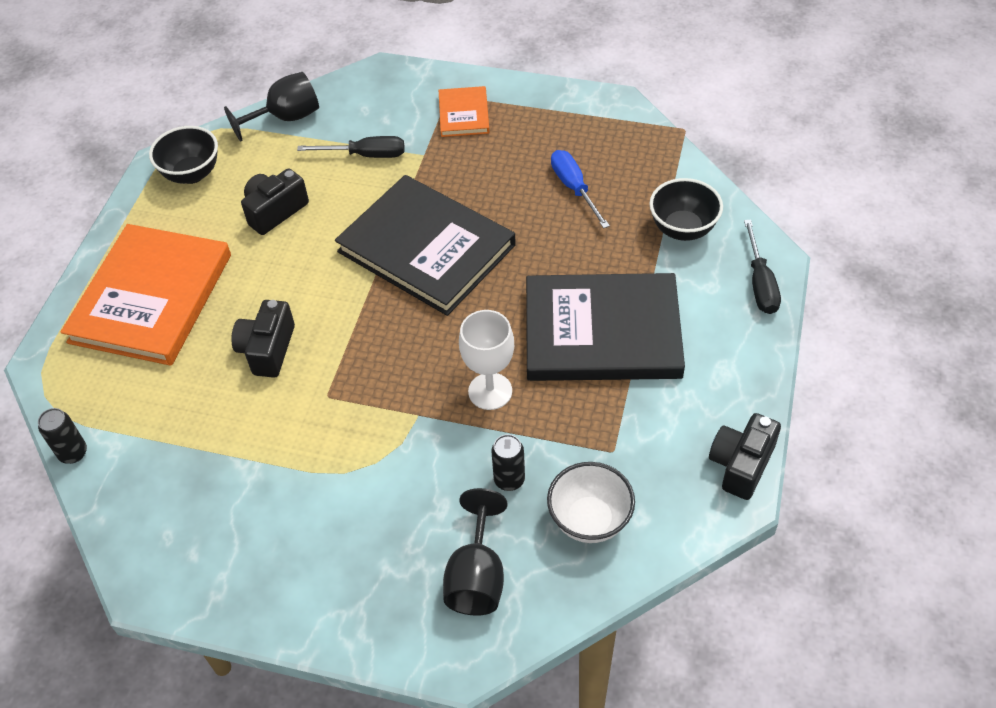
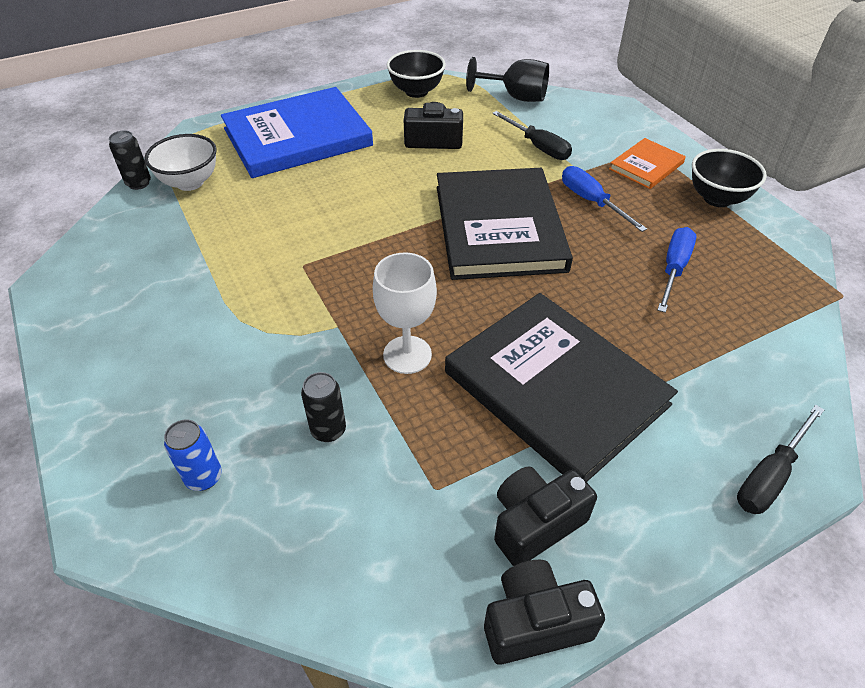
camera: 45 degrees right, 5 degrees down
orange book [61,224,231,366] -> blue book [221,87,373,178]
black camera [231,300,295,378] -> black camera moved to [494,466,597,566]
black goblet [443,488,507,616] -> blue can [164,419,222,491]
white bowl [547,462,635,543] -> white bowl moved to [144,134,217,191]
black bowl [649,178,723,241] -> black bowl moved to [692,149,767,207]
none -> blue screwdriver [562,166,647,232]

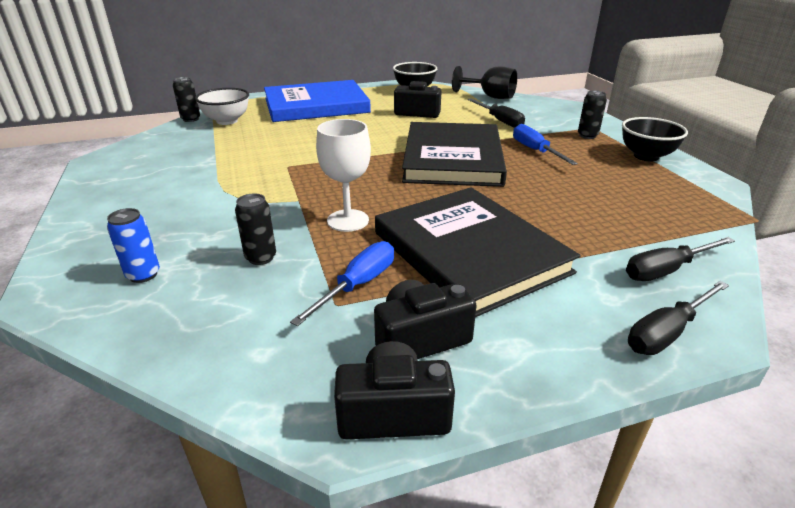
camera: 10 degrees right, 15 degrees down
orange book [609,138,686,189] -> black can [578,91,607,139]
blue screwdriver [658,227,696,313] -> blue screwdriver moved to [290,241,394,326]
none -> black screwdriver [626,237,735,281]

